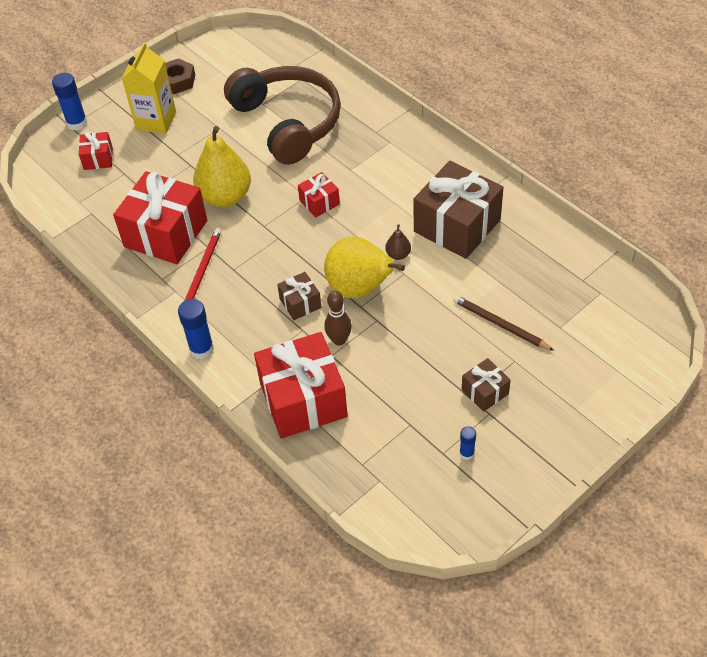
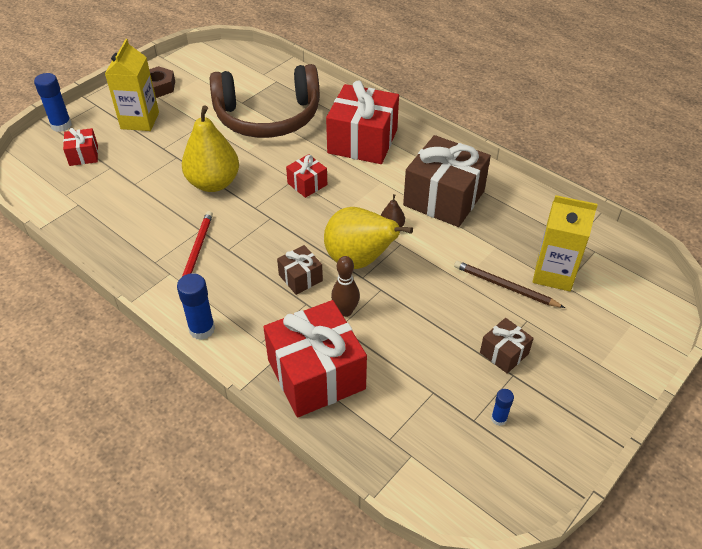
camera: 10 degrees left, 5 degrees down
red gift [113,171,207,264] -> red gift moved to [326,80,399,164]
brown headphones [224,66,341,165] -> brown headphones turned 120 degrees clockwise [210,64,320,138]
none -> yellow carton [533,195,598,291]

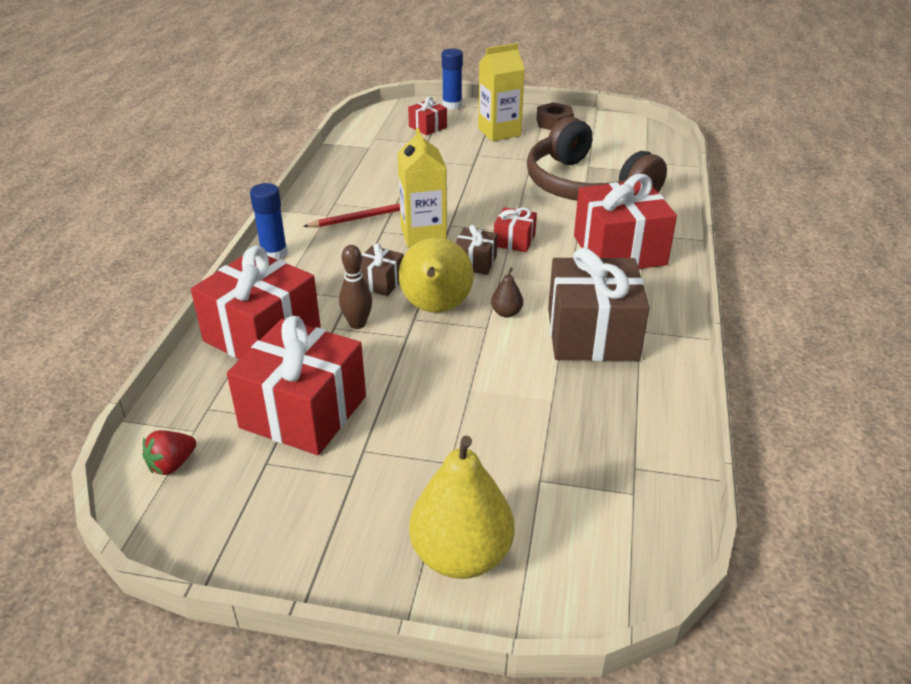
camera: 60 degrees right, 10 degrees down
yellow pear [182,105,239,192] -> yellow pear moved to [409,436,514,579]
brown pencil [454,261,565,308] -> none
brown gift [480,318,534,374] -> brown gift moved to [455,225,497,275]
blue glue stick [491,389,514,426] -> none
yellow carton [533,195,598,291] -> yellow carton moved to [397,128,447,248]
none -> red strawberry [142,430,196,475]
none -> red gift [227,316,366,455]

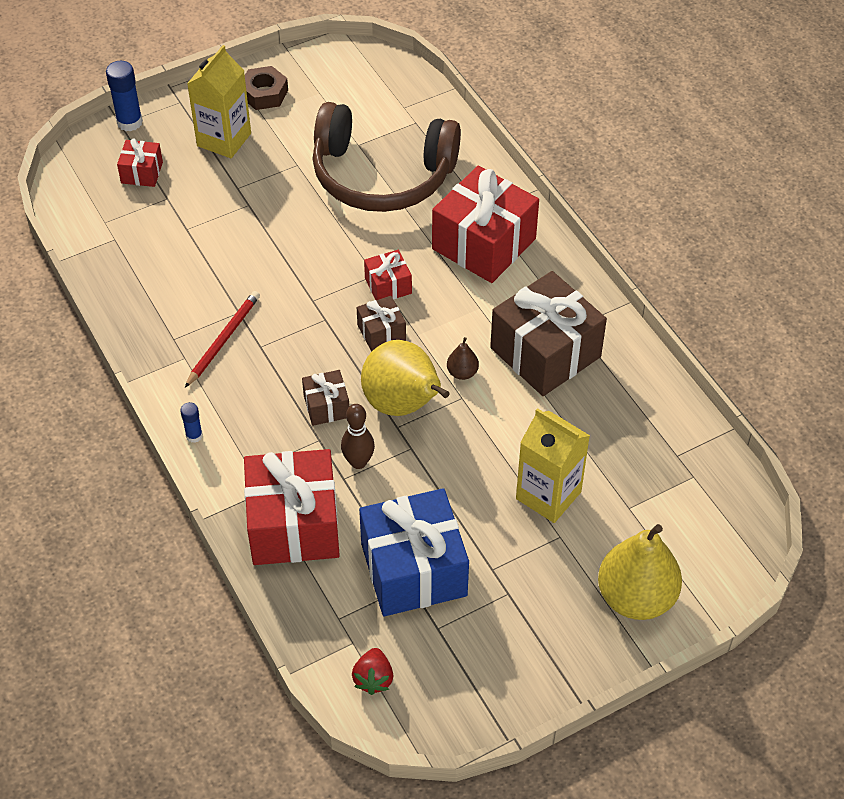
camera: 40 degrees left, 15 degrees up
red gift [227,316,366,455] -> blue gift [359,488,469,616]
blue glue stick [250,183,288,260] -> blue glue stick [180,402,203,443], size x0.56
yellow carton [397,128,447,248] -> yellow carton moved to [516,408,590,523]

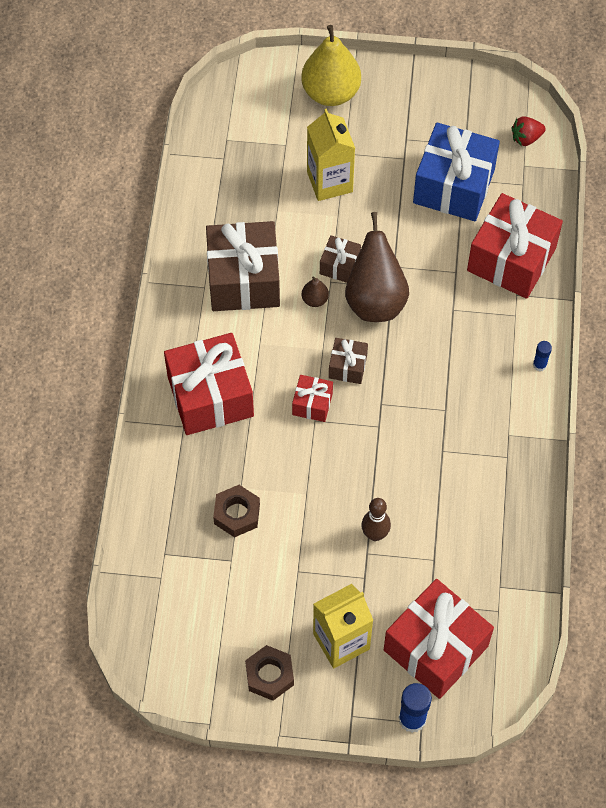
camera: 145 degrees left, 10 degrees up
red gift [117,138,163,187] -> red gift [384,579,494,699], size x2.09
red pencil [185,291,260,388] -> none
brown gift [302,370,349,426] -> brown gift moved to [320,235,361,283]
brown headphones [313,102,461,212] -> brown nut [213,485,260,537]
brown bowling pin [341,404,375,469] -> brown bowling pin moved to [361,498,391,541]
red strawberry [352,648,393,695] -> red strawberry turned 150 degrees counterclockwise [511,116,546,146]
yellow pear [361,340,450,416] -> brown pear [345,212,409,322]

